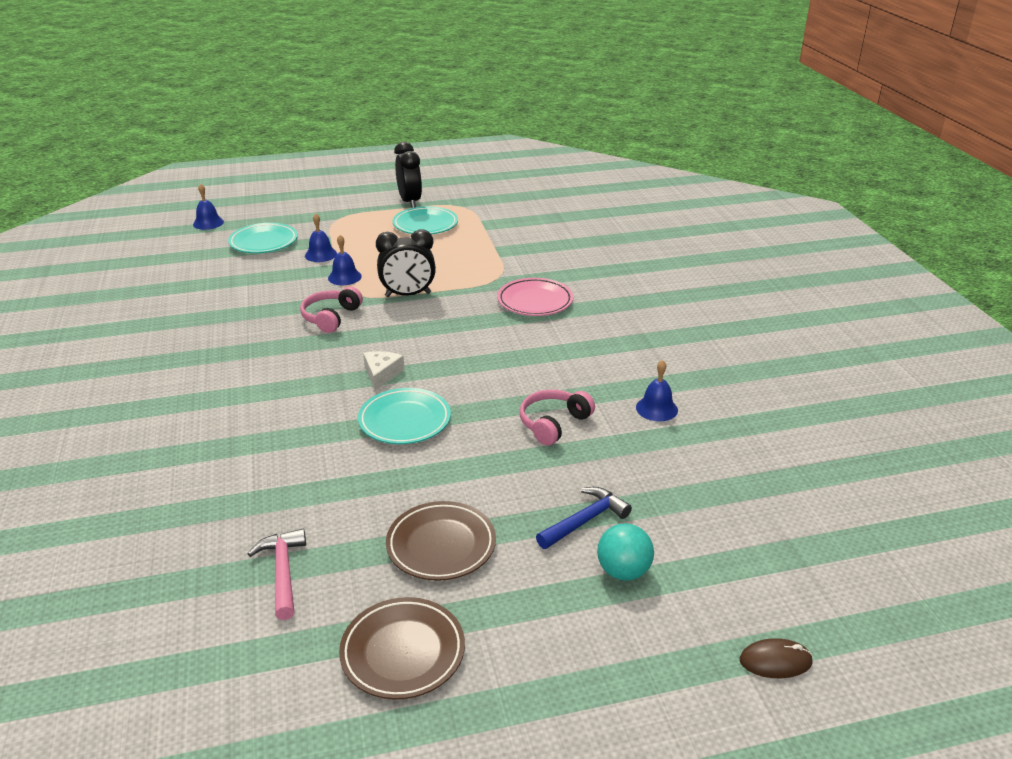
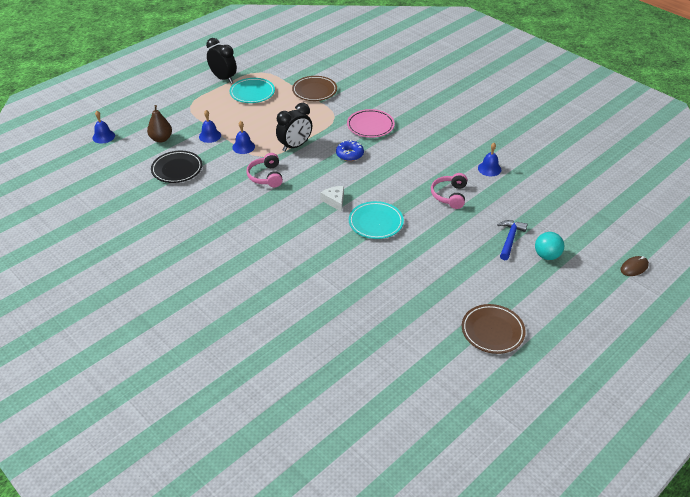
camera: 30 degrees left, 10 degrees up
turquoise plate [228,223,298,253] -> brown pear [147,105,172,142]
pink hammer [248,529,306,620] -> none
brown plate [386,501,496,581] -> brown plate moved to [292,76,337,101]
none -> black plate [151,151,203,183]
none -> blue donut [336,140,364,161]

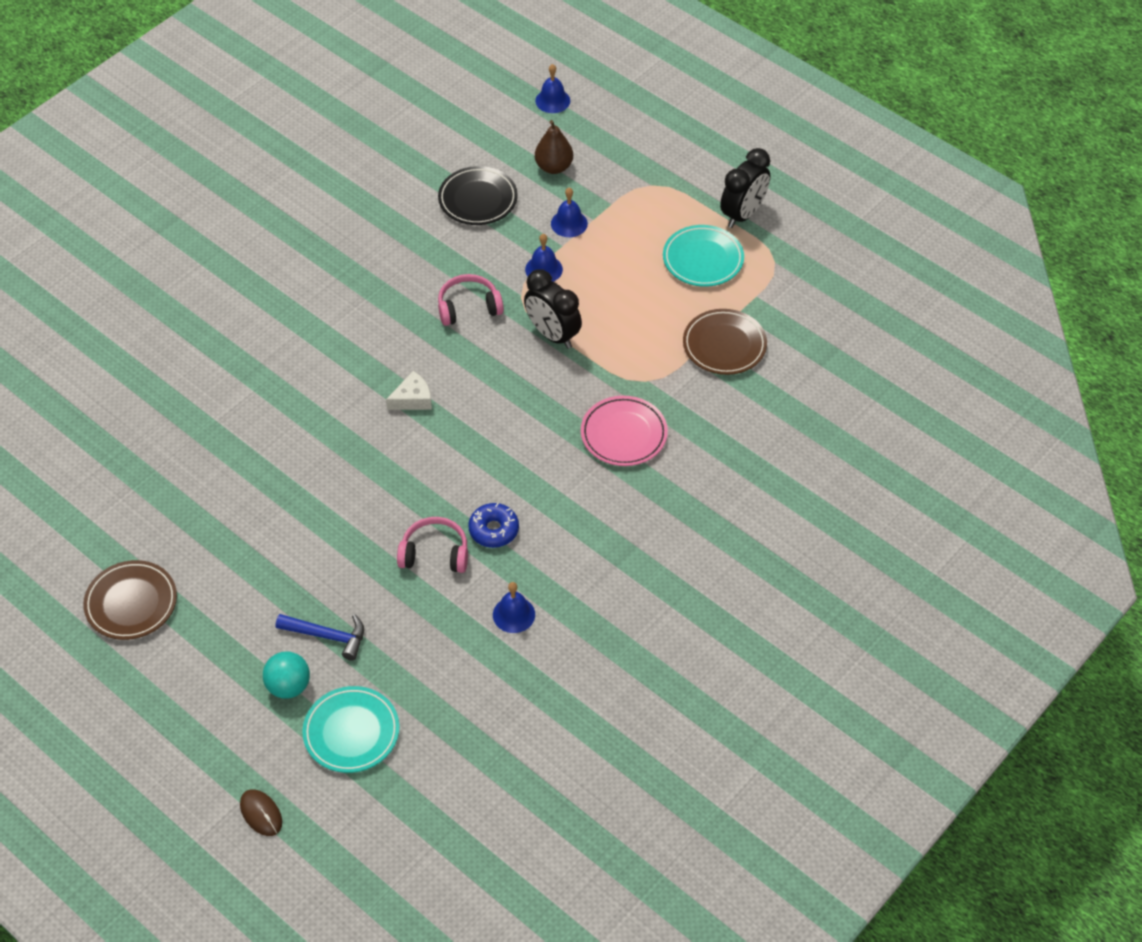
camera: 85 degrees right, 10 degrees up
blue donut [336,140,364,161] -> blue donut moved to [468,503,519,548]
turquoise plate [349,201,404,239] -> turquoise plate moved to [302,686,399,773]

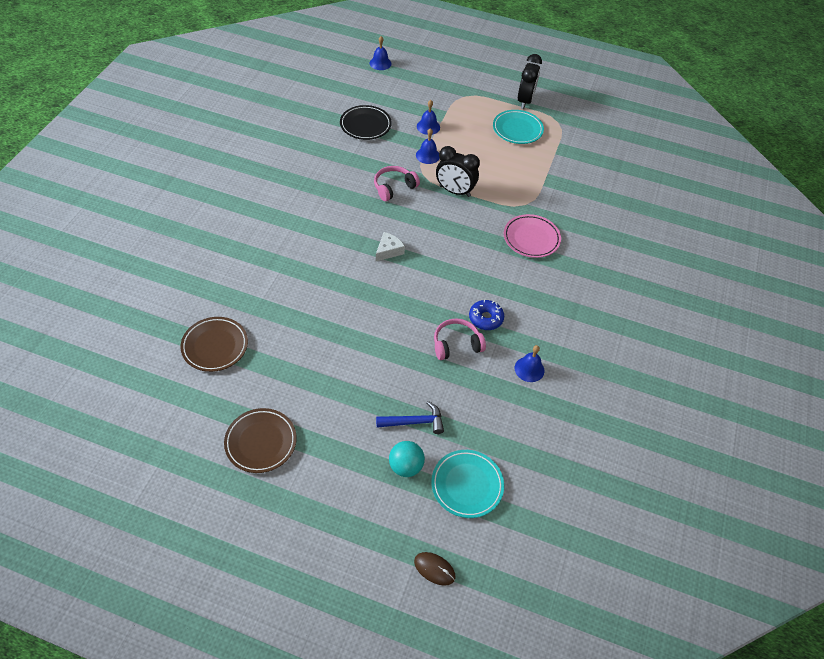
camera: 25 degrees left, 0 degrees up
brown pear [535,120,573,174] -> none
brown plate [683,309,767,375] -> brown plate moved to [180,317,248,372]

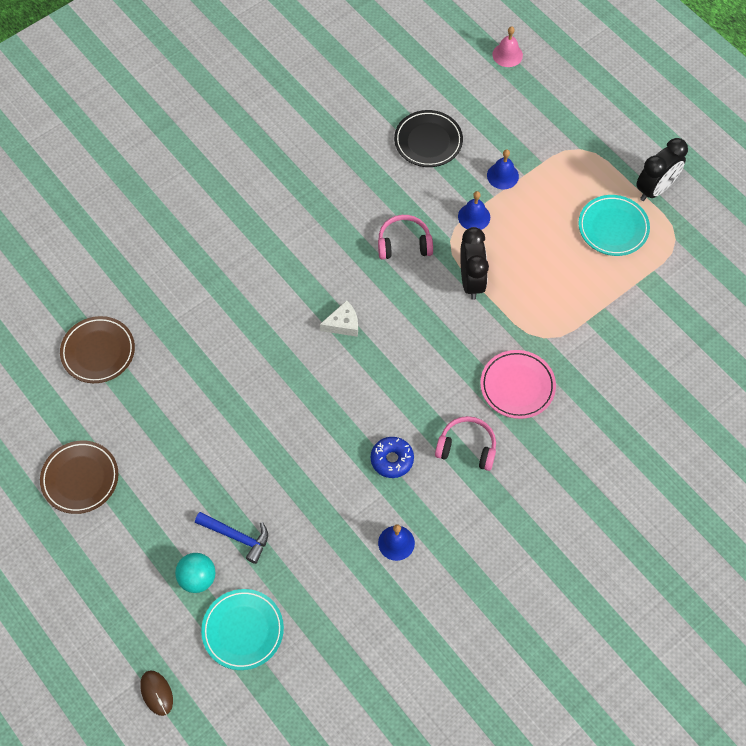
camera: 35 degrees right, 10 degrees up
blue bell [370,36,392,70] -> pink bell [492,26,523,67]
pink headphones [434,318,486,360] -> pink headphones moved to [435,416,496,471]
black clock [436,146,480,197] -> black clock turned 150 degrees counterclockwise [460,227,489,300]

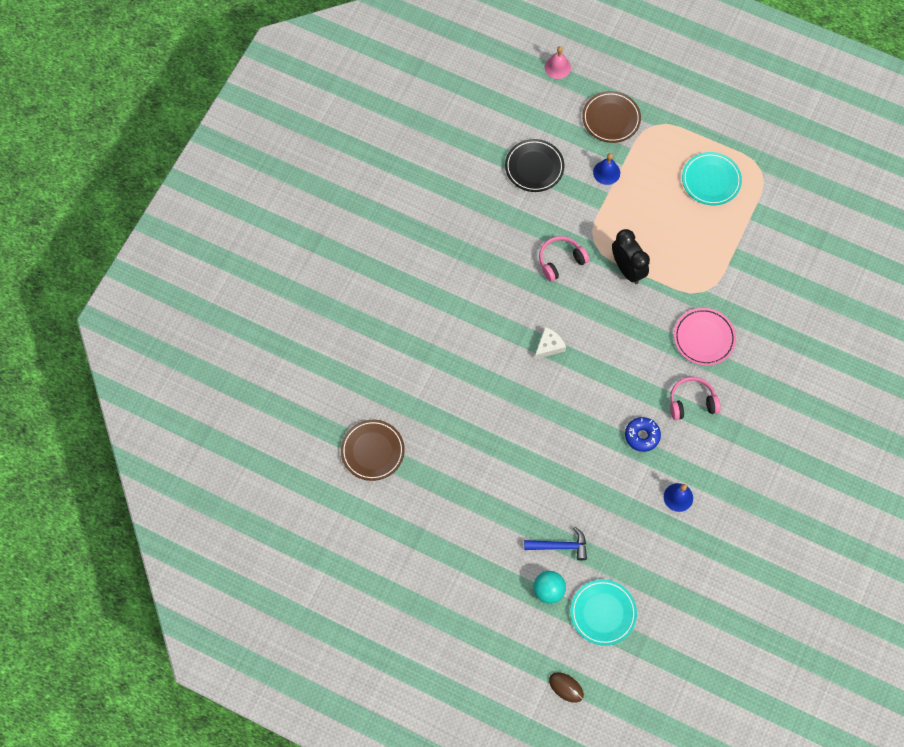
camera: 25 degrees left, 5 degrees up
brown plate [40,441,118,514] -> brown plate moved to [582,91,641,143]
blue bell [458,191,490,230] -> none
black clock [636,138,688,201] -> none

